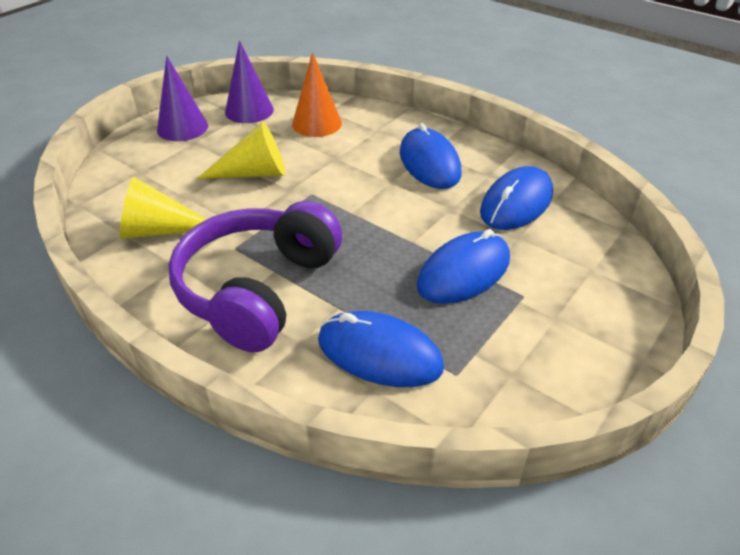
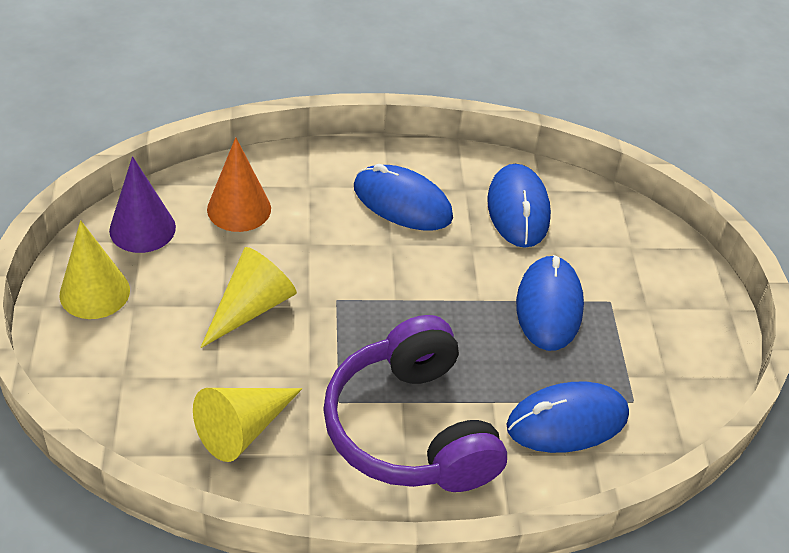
camera: 45 degrees left, 5 degrees up
purple cone [157,56,208,141] -> yellow cone [59,220,130,319]

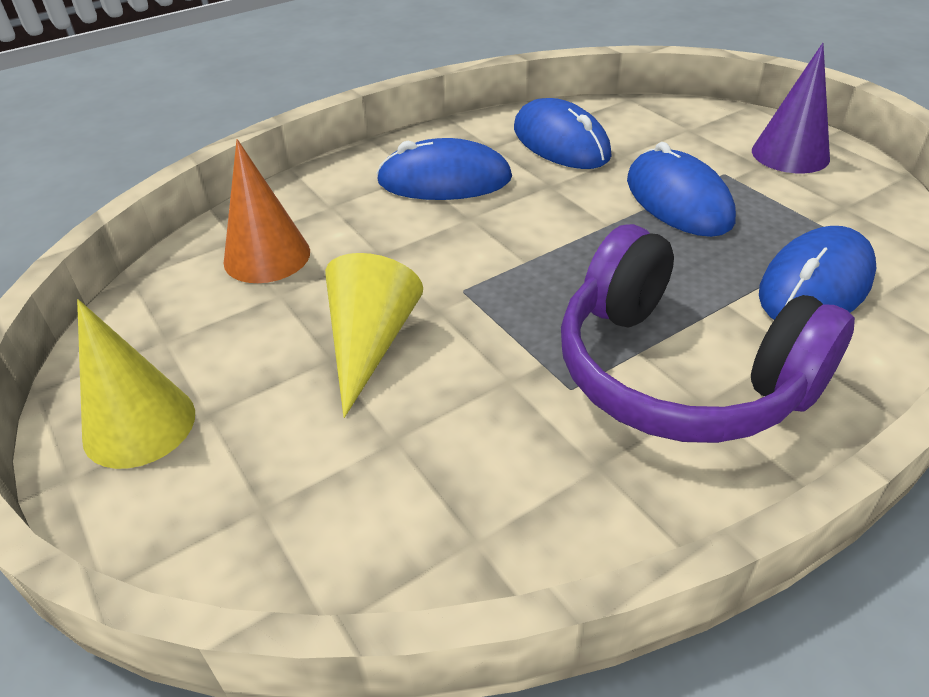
camera: 25 degrees left, 5 degrees down
purple cone [109,156,176,253] -> purple cone moved to [752,43,830,173]
yellow cone [193,388,302,462] -> none

